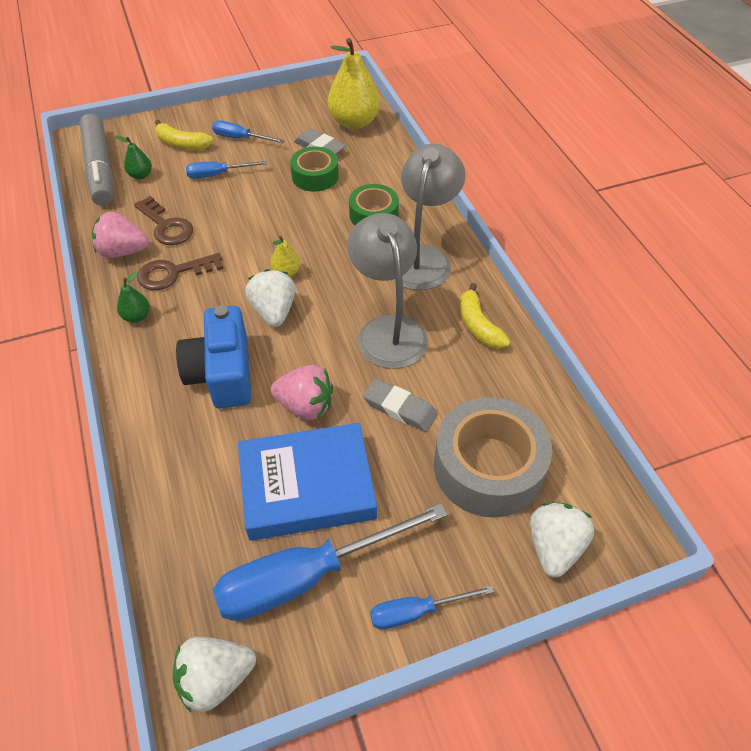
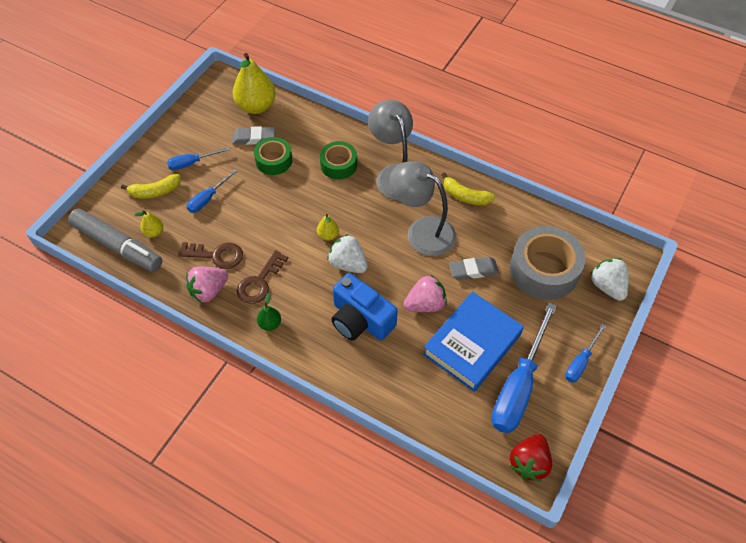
camera: 40 degrees left, 5 degrees up
green pear [115,136,152,179] -> yellow pear [134,210,163,238]
white strawberry [173,637,256,712] -> red strawberry [510,434,552,482]

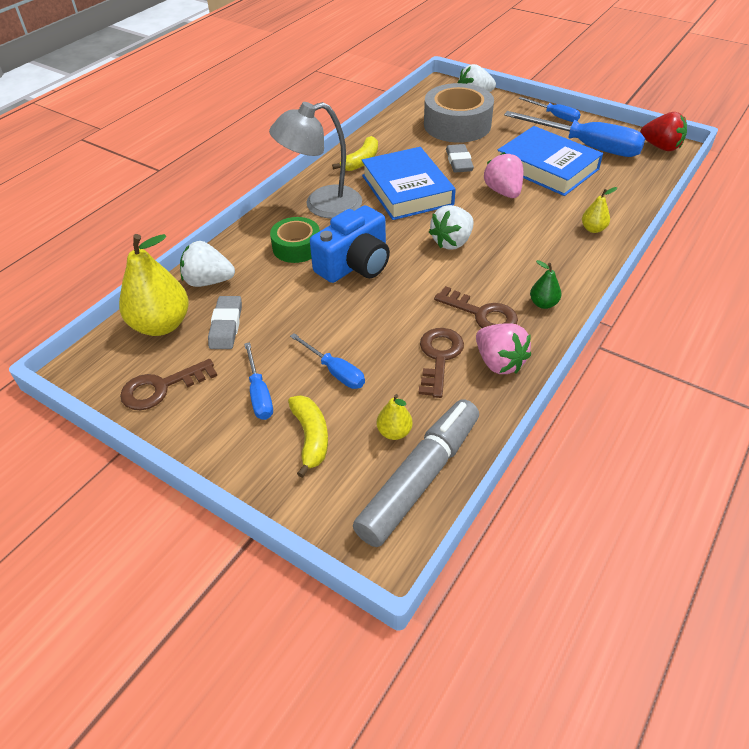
camera: 85 degrees left, 10 degrees down
green tape [254,137,292,175] -> none
yellow pear [317,214,339,241] -> yellow pear moved to [582,187,617,233]
blue camera [331,273,398,341] -> blue camera moved to [310,205,390,283]
grey lamp [389,161,456,256] -> blue book [362,147,456,220]
none -> brown key [120,359,217,410]
none -> white strawberry [180,241,235,287]

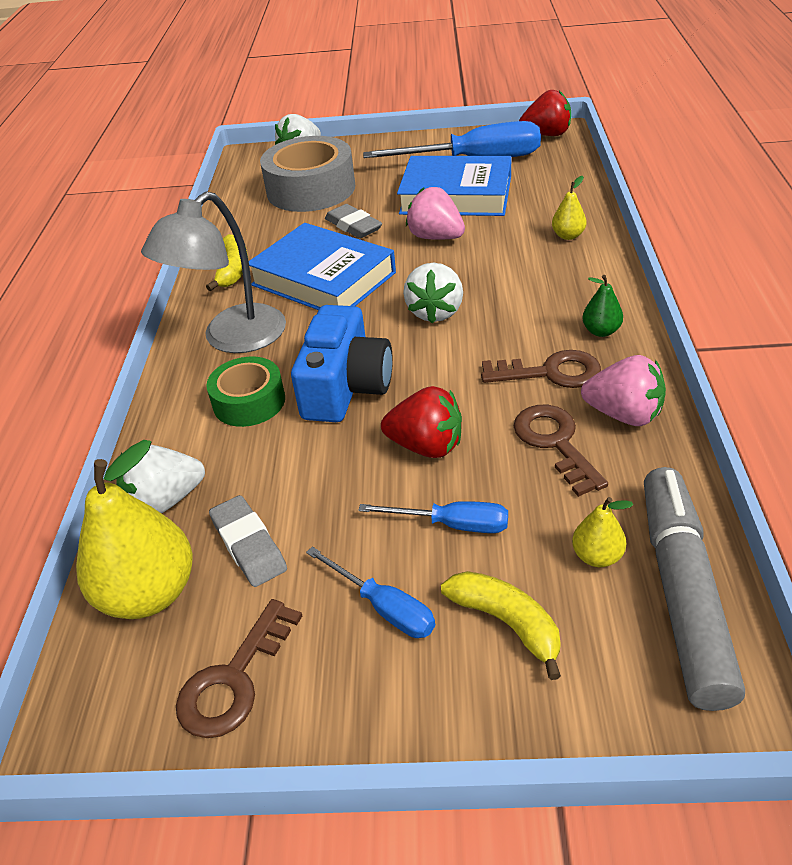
camera: 30 degrees left, 5 degrees down
blue screwdriver [519,97,581,122] -> none
none -> red strawberry [381,386,462,458]

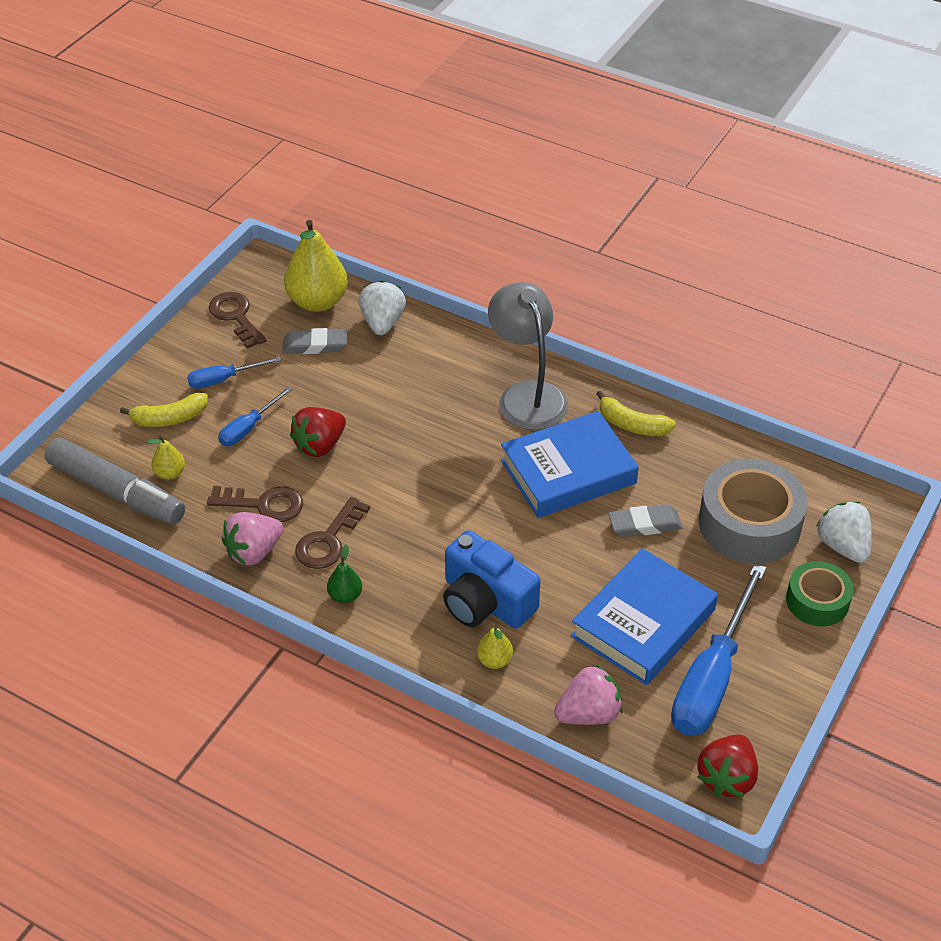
camera: 115 degrees right, 5 degrees up
green tape [206,357,285,427] -> green tape moved to [786,561,854,626]
blue camera [291,305,393,422] -> blue camera moved to [443,530,541,629]
white strawberry [403,263,463,323] -> none
pink strawberry [406,187,465,240] -> pink strawberry moved to [554,665,623,725]

